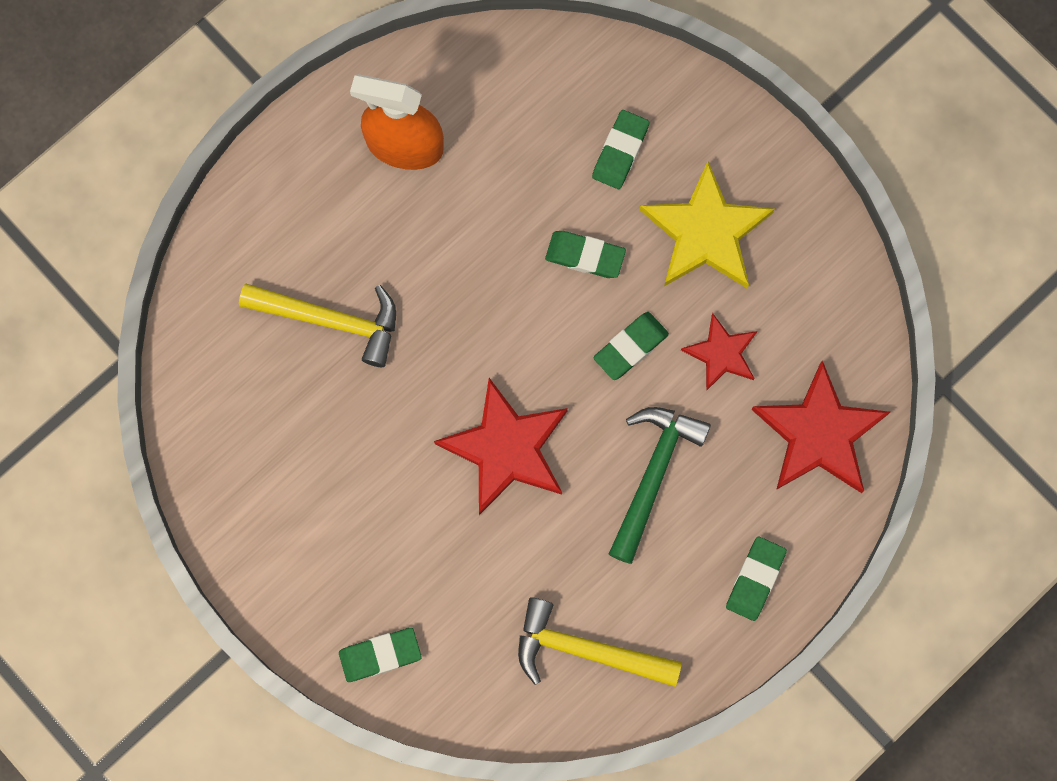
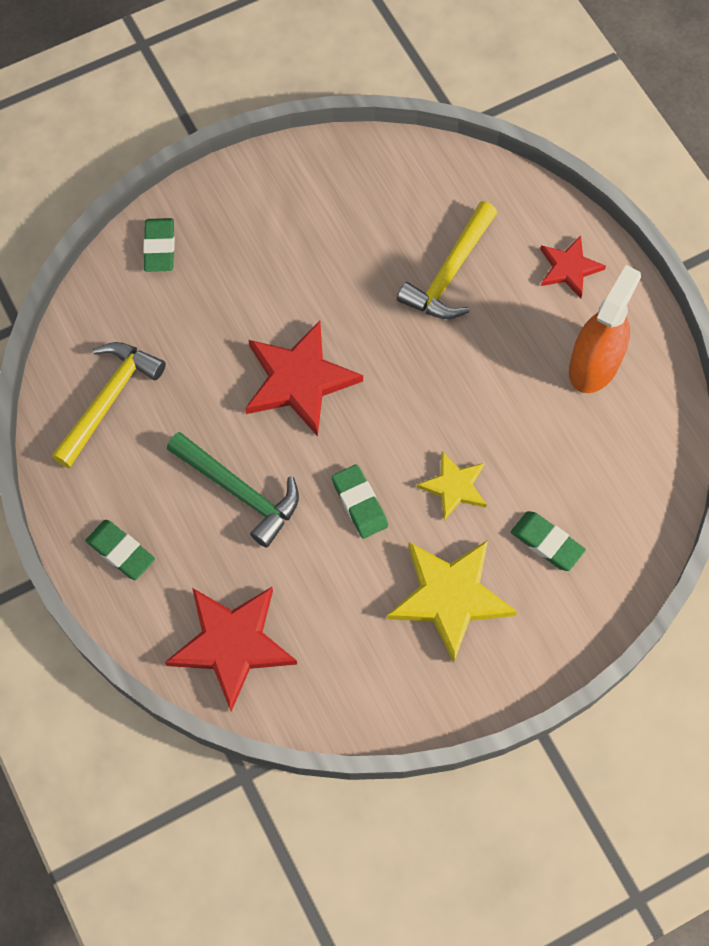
camera: 105 degrees right, 10 degrees down
green eraser [545,231,626,278] -> yellow star [417,451,487,521]
red star [681,313,757,391] -> red star moved to [540,236,606,298]

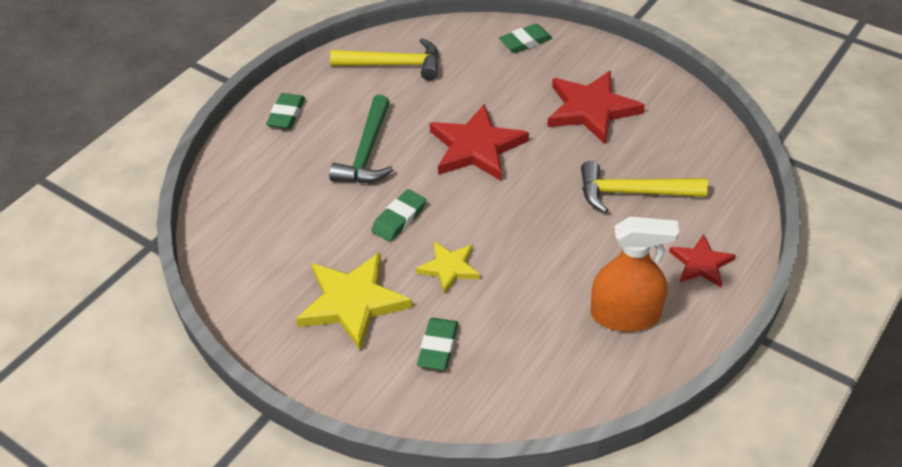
camera: 65 degrees right, 20 degrees down
red star [165,587,297,711] -> red star moved to [547,70,645,144]

